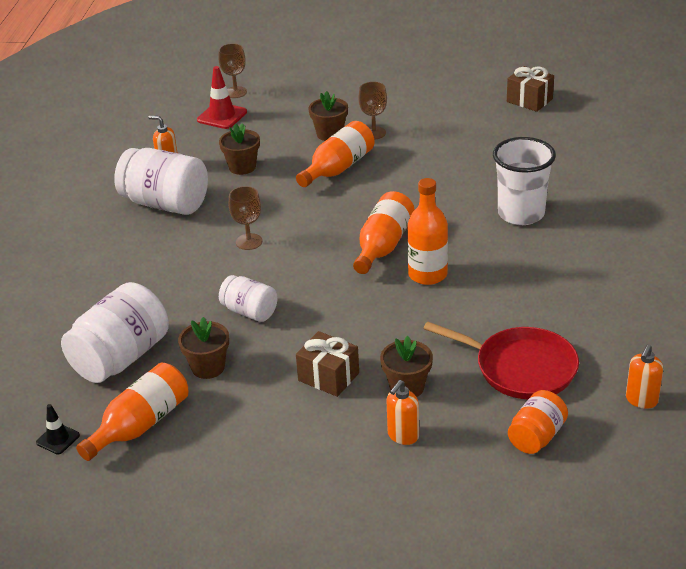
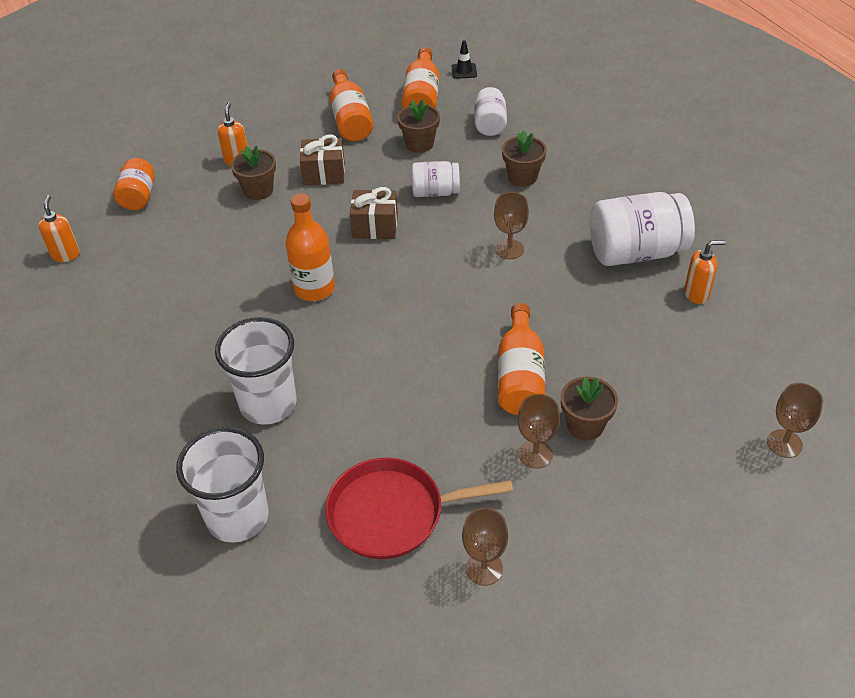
camera: 145 degrees right, 10 degrees up
white jar [61,282,169,383] -> white jar [474,87,507,136], size x0.57
red traffic cone [197,66,247,129] -> none
brown flower pot [219,123,260,175] -> brown flower pot moved to [502,130,547,187]
orange bottle [353,191,414,274] -> orange bottle moved to [330,69,374,141]
red pan [423,322,579,400] -> red pan moved to [325,458,513,559]
brown gift [507,66,554,112] -> brown gift moved to [350,187,398,239]
none -> white cup [176,427,269,543]
none -> brown goblet [462,508,508,586]

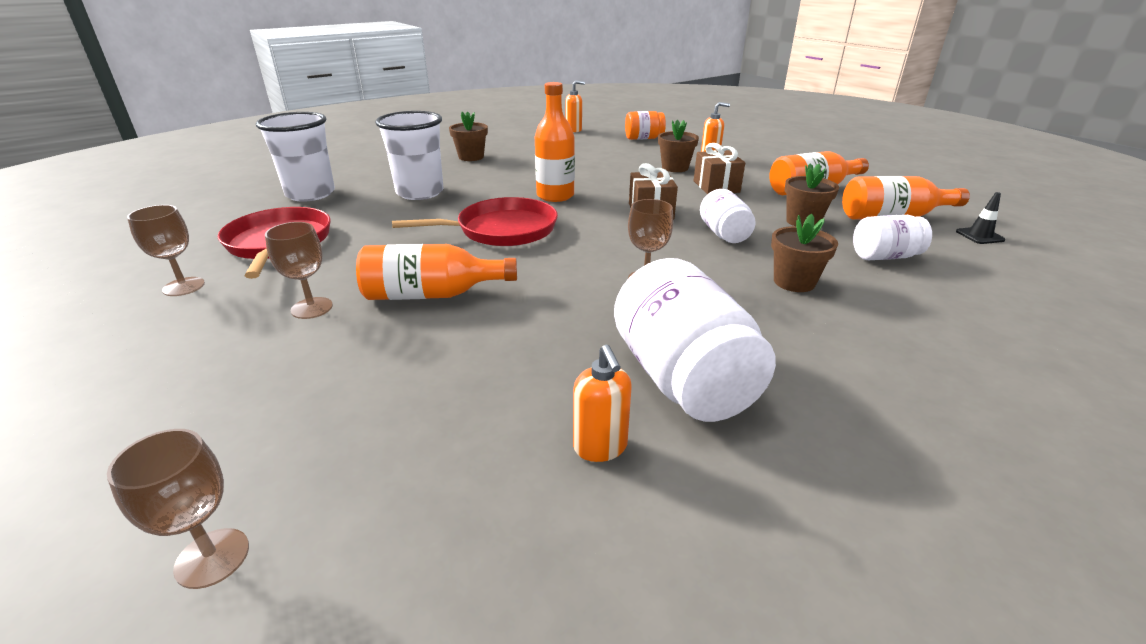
camera: 80 degrees right, 15 degrees down
brown flower pot [561,377,618,441] -> brown flower pot moved to [449,111,488,161]
none -> red pan [392,197,558,246]

